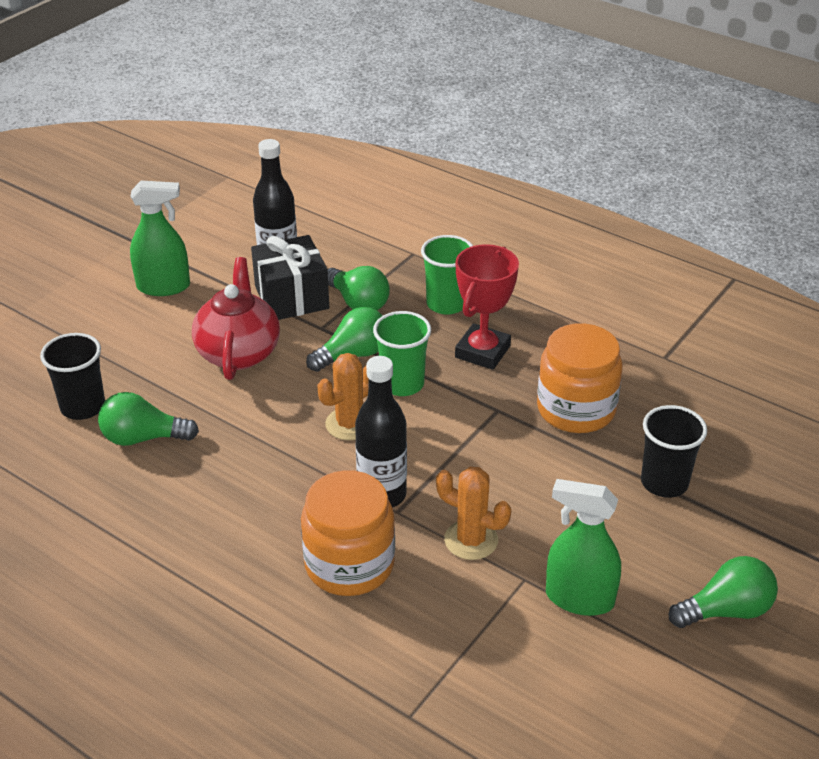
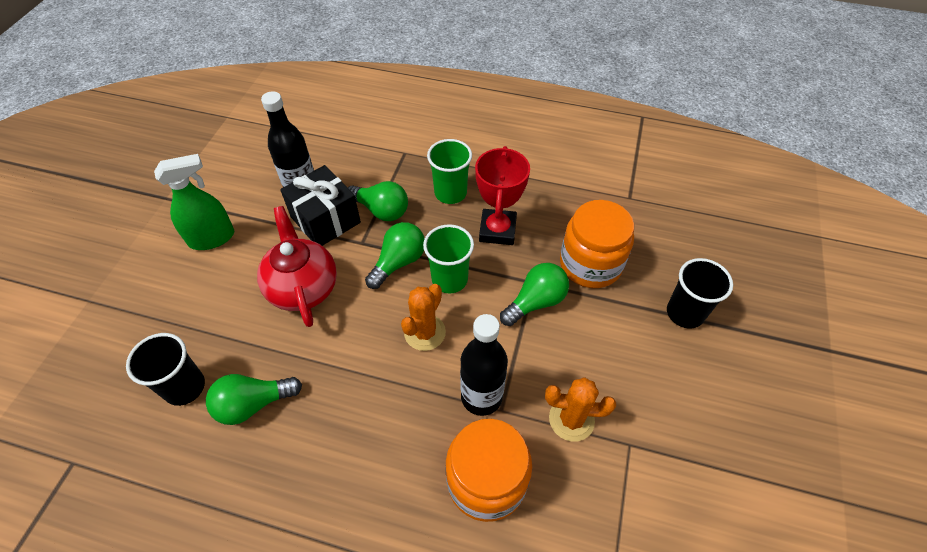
camera: 20 degrees left, 15 degrees up
green spray bottle [546,479,621,616] -> none
green light bulb [669,556,778,628] -> green light bulb moved to [500,263,569,326]

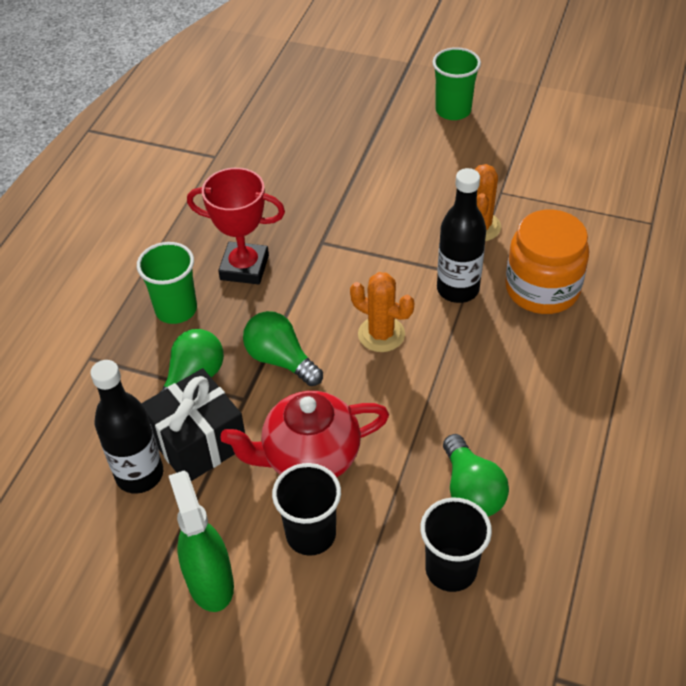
camera: 85 degrees left, 5 degrees down
green cup [423,224,474,294] -> green cup moved to [433,47,481,120]
green light bulb [500,263,569,326] -> none
orange jar [560,200,634,288] -> none
black cup [667,258,733,329] -> black cup moved to [272,463,341,556]

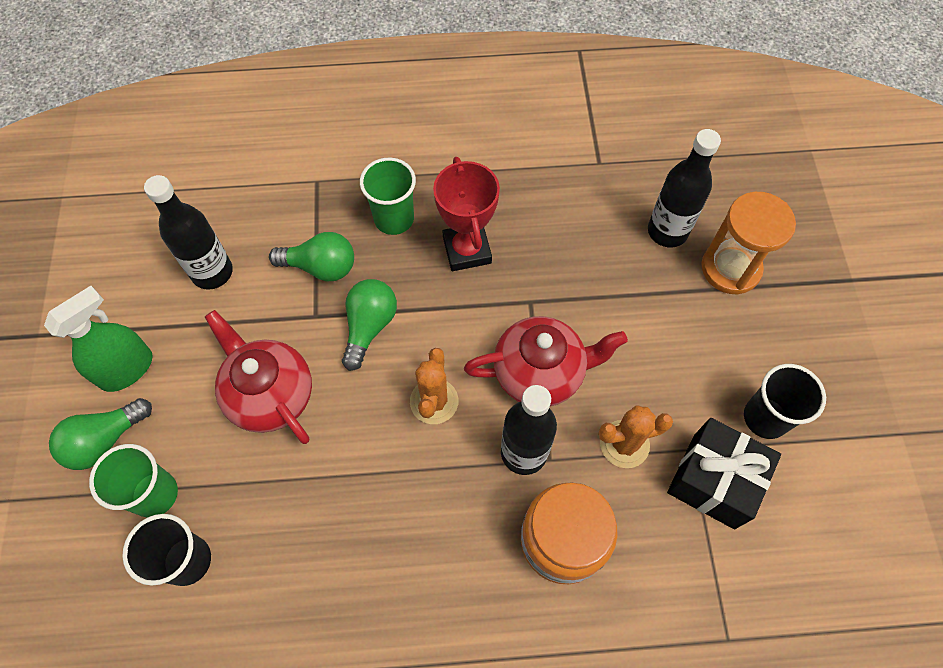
camera: 65 degrees right, 15 degrees up
black gift [141,368,245,481] -> black gift moved to [667,418,781,529]
black cup [272,463,341,556] -> black cup moved to [744,364,826,439]
green cup [433,47,481,120] -> green cup moved to [89,444,178,518]
green light bulb [443,434,509,516] -> green light bulb moved to [49,398,152,470]
none -> red teapot [464,316,628,406]
none -> black bottle [648,129,721,248]
none -> orange hourglass [701,192,796,295]

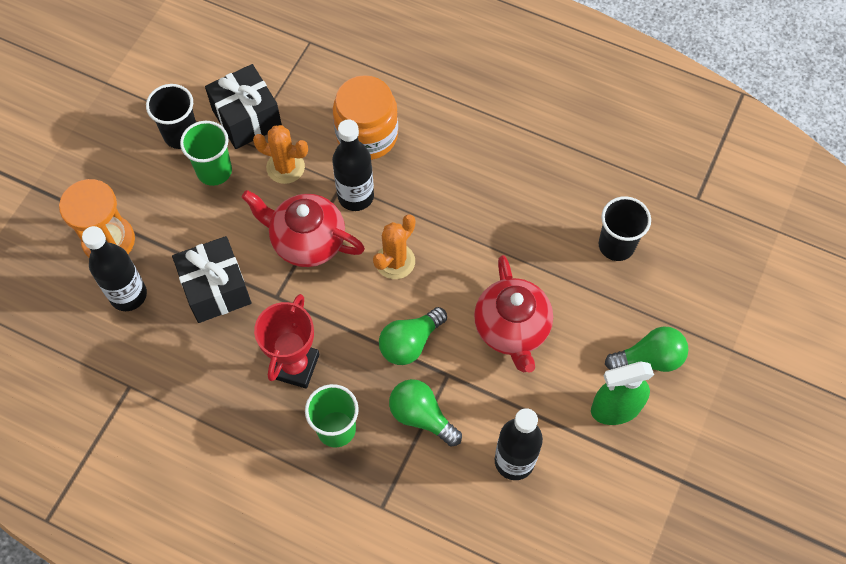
camera: 150 degrees left, 0 degrees up
green cup [89,444,178,518] -> green cup moved to [180,121,232,186]
none -> black gift [172,236,252,323]

